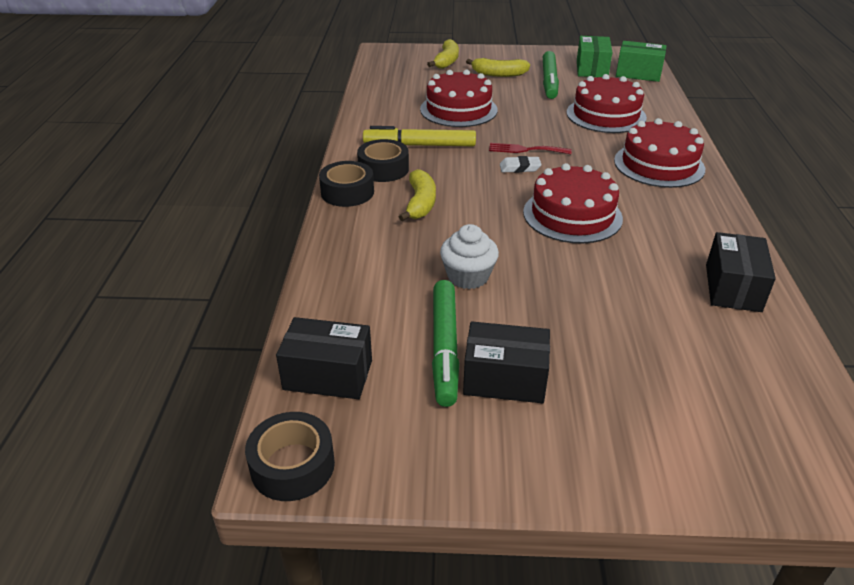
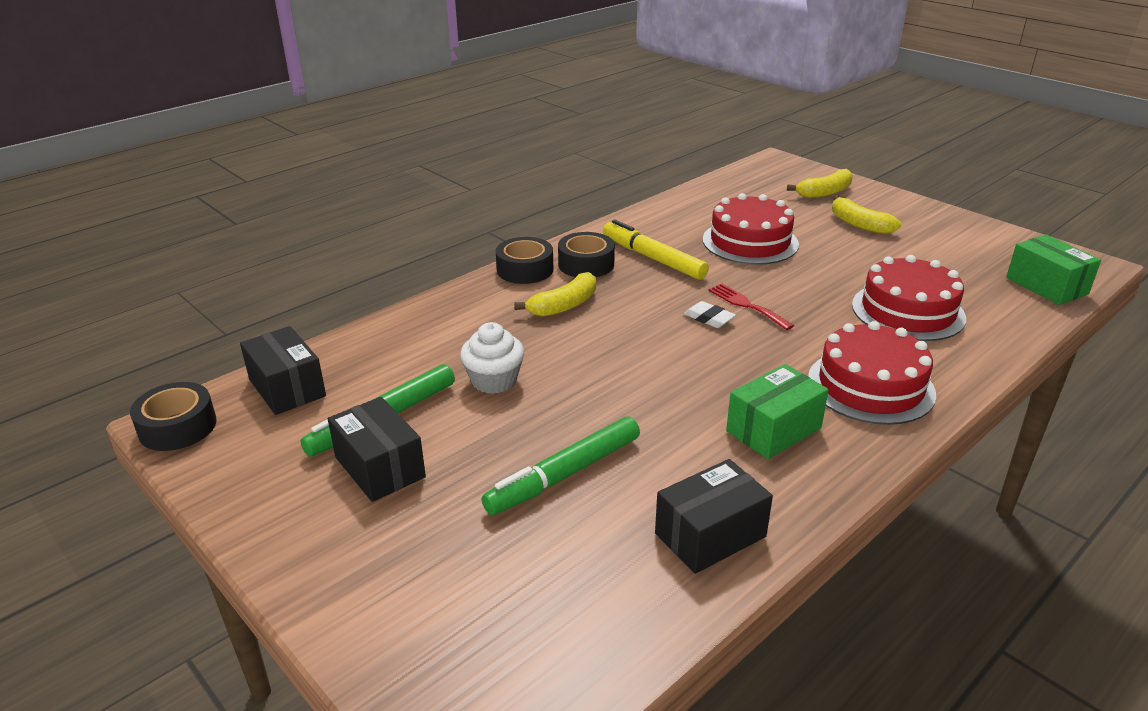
camera: 45 degrees right, 5 degrees down
red cake [523,163,623,243] -> none
green marker [543,51,559,99] -> green marker moved to [482,417,640,515]
green box [577,36,612,77] -> green box moved to [726,364,829,459]

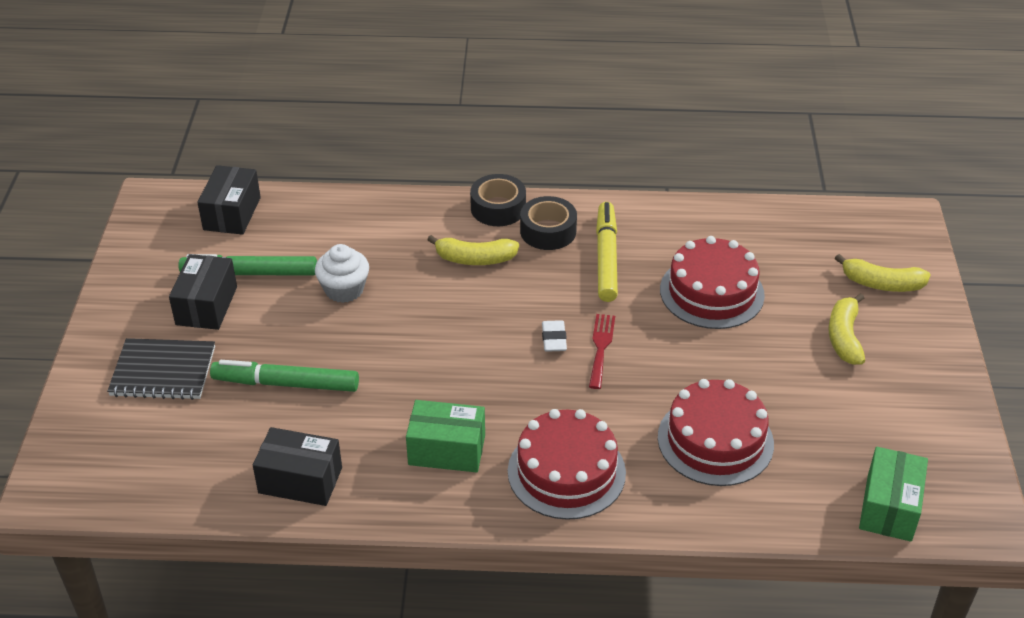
camera: 45 degrees right, 10 degrees up
black tape [130,382,217,451] -> none
none -> black notebook [107,338,215,400]

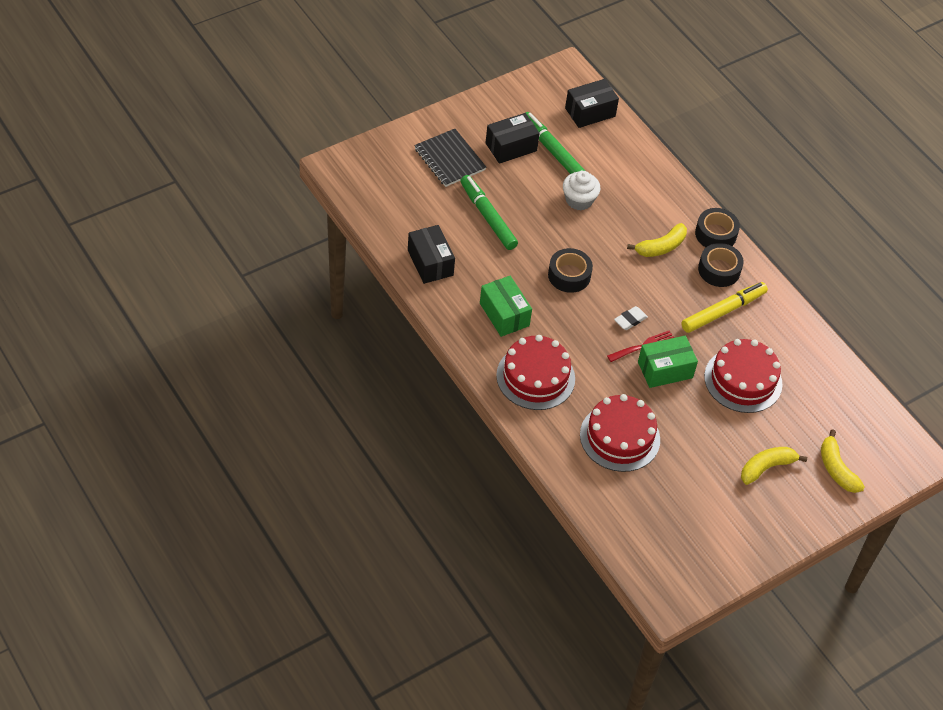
camera: 50 degrees right, 10 degrees up
yellow banana [427,235,519,265] -> yellow banana turned 90 degrees counterclockwise [627,223,687,257]
green box [859,447,928,542] -> green box moved to [638,335,698,388]
none -> black tape [548,248,593,293]

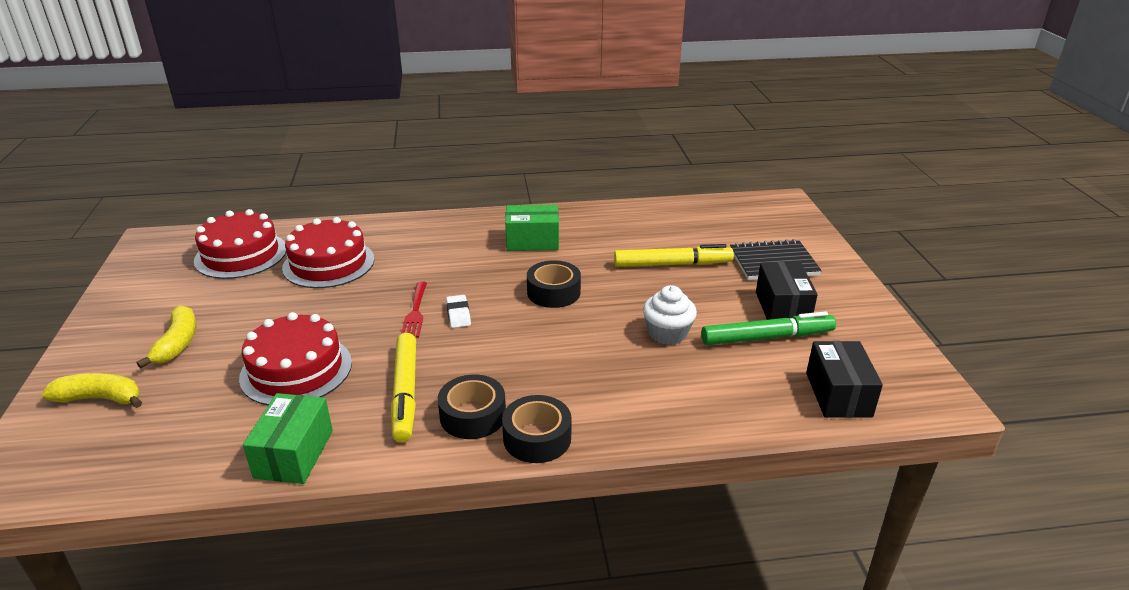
camera: 120 degrees right, 20 degrees down
black box [408,225,455,284] -> none
green marker [460,175,518,250] -> yellow marker [614,244,734,267]
red cake [496,335,575,410] -> red cake moved to [194,209,286,279]
yellow banana [627,223,687,257] -> none
green box [638,335,698,388] -> green box moved to [243,393,333,484]

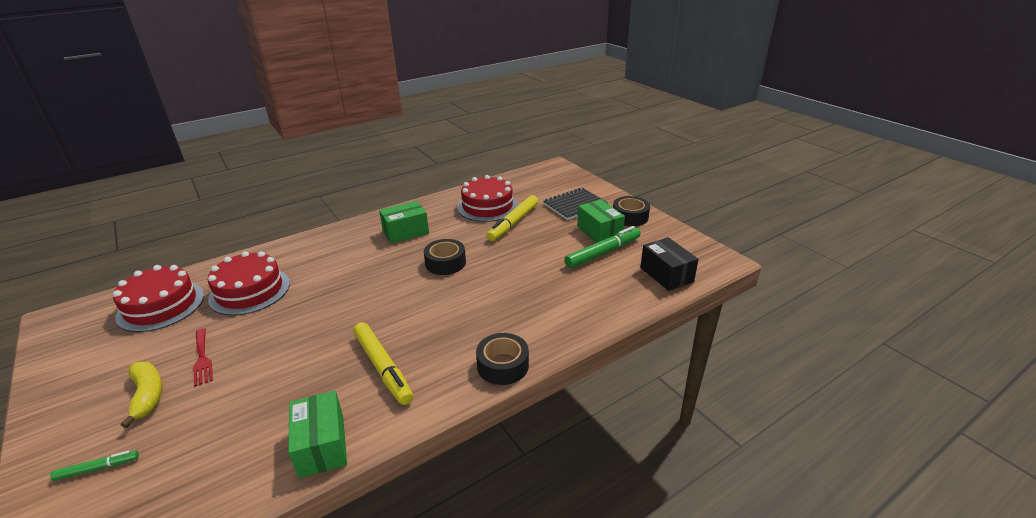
camera: 25 degrees left, 0 degrees up
yellow banana [41,373,142,408] -> green marker [50,450,139,481]
red cake [239,312,352,405] -> red cake moved to [457,175,518,222]
red fork [401,281,427,338] -> red fork moved to [193,328,213,387]
black tape [438,374,506,439] -> black tape moved to [613,196,650,226]
white eraser [446,295,471,328] -> none
yellow marker [614,244,734,267] -> yellow marker turned 150 degrees clockwise [487,195,538,241]
white cupcake [643,285,697,345] -> none
black box [756,262,818,320] -> green box [577,199,625,243]

